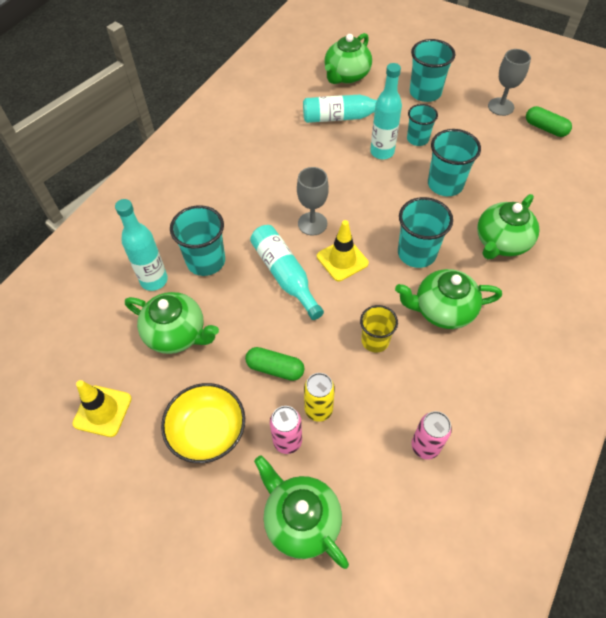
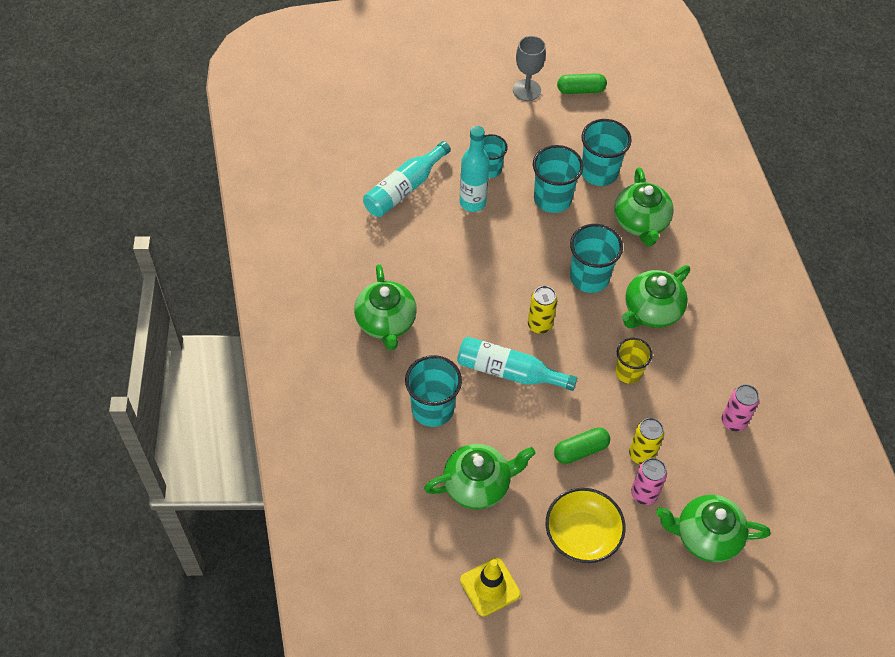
camera: 45 degrees left, 0 degrees up
turquoise bottle [115,199,168,291] -> none
grey goblet [297,167,329,236] -> none
yellow traffic cone [317,220,369,281] -> yellow can [528,286,557,334]
green teapot [324,33,372,84] -> green teapot moved to [354,264,417,350]
turquoise cup [410,39,455,102] -> turquoise cup moved to [581,119,632,186]

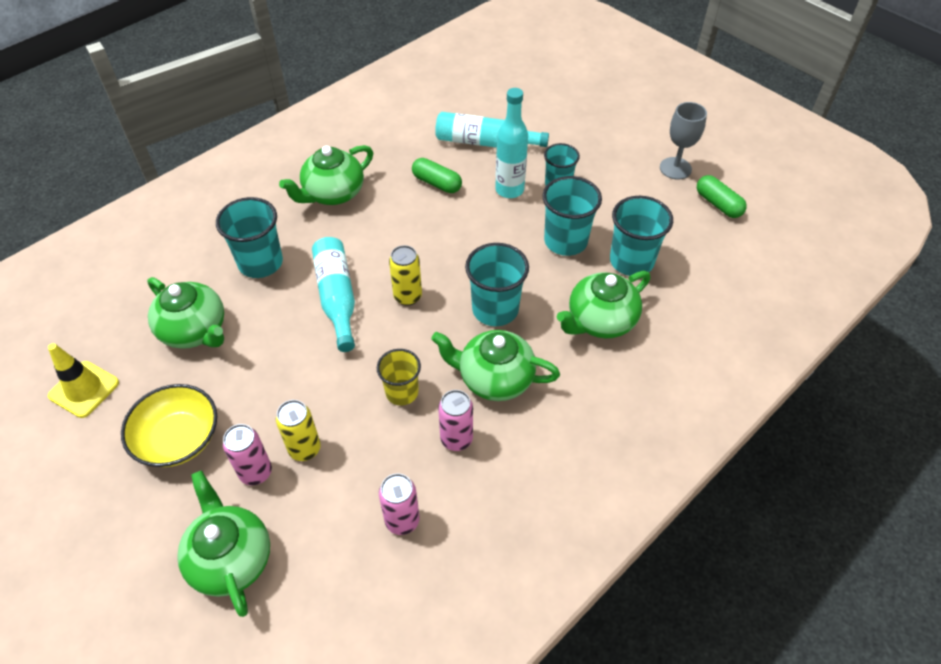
camera: 60 degrees right, 5 degrees down
green capsule [554,428,610,464] -> green capsule moved to [412,158,462,193]
none -> pink can [438,390,473,451]

